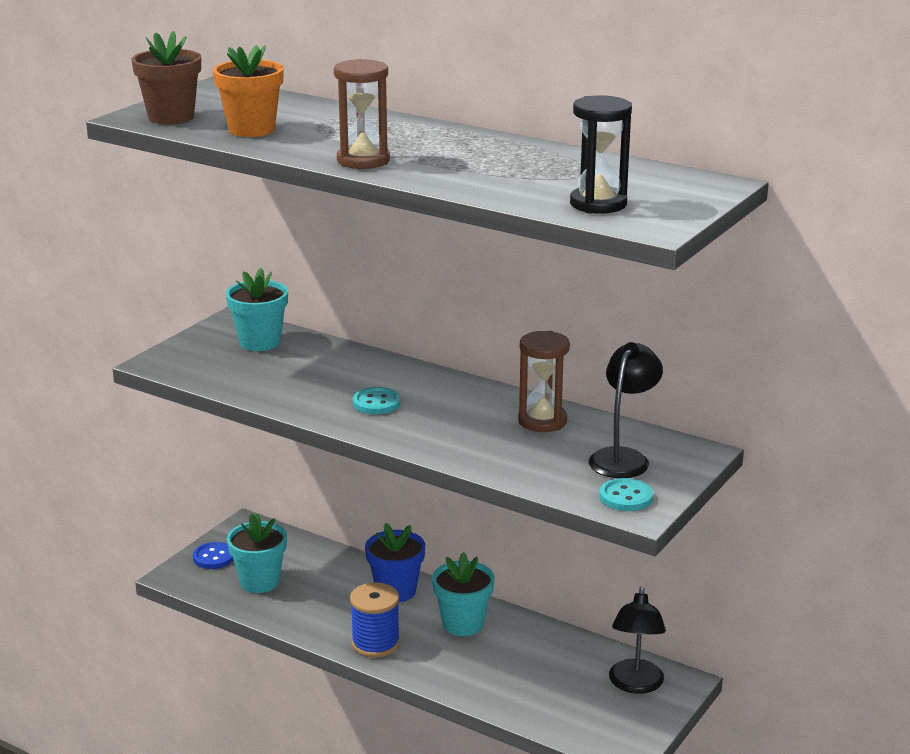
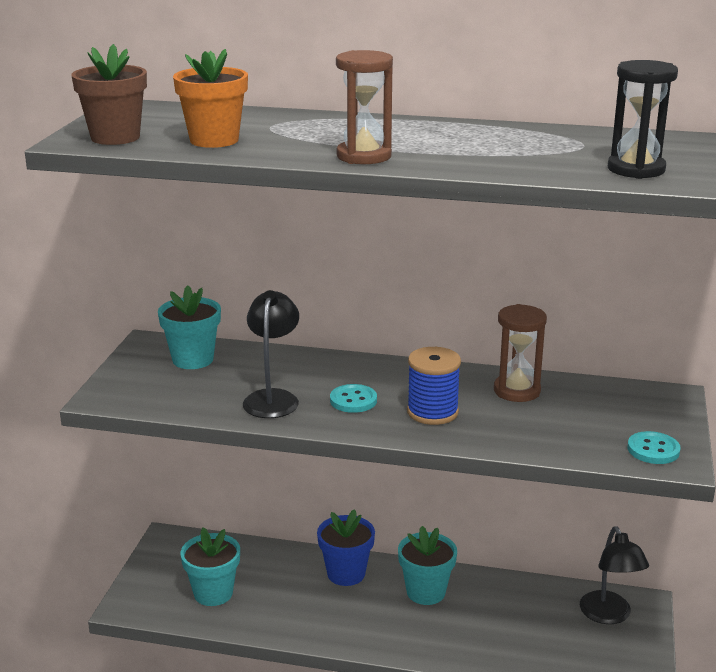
camera: 20 degrees left, 0 degrees up
blue button [193,542,233,569] -> none
blue spool [350,582,400,657] -> blue spool moved to [407,347,461,425]
black lamp [589,342,663,478] -> black lamp moved to [243,290,299,418]

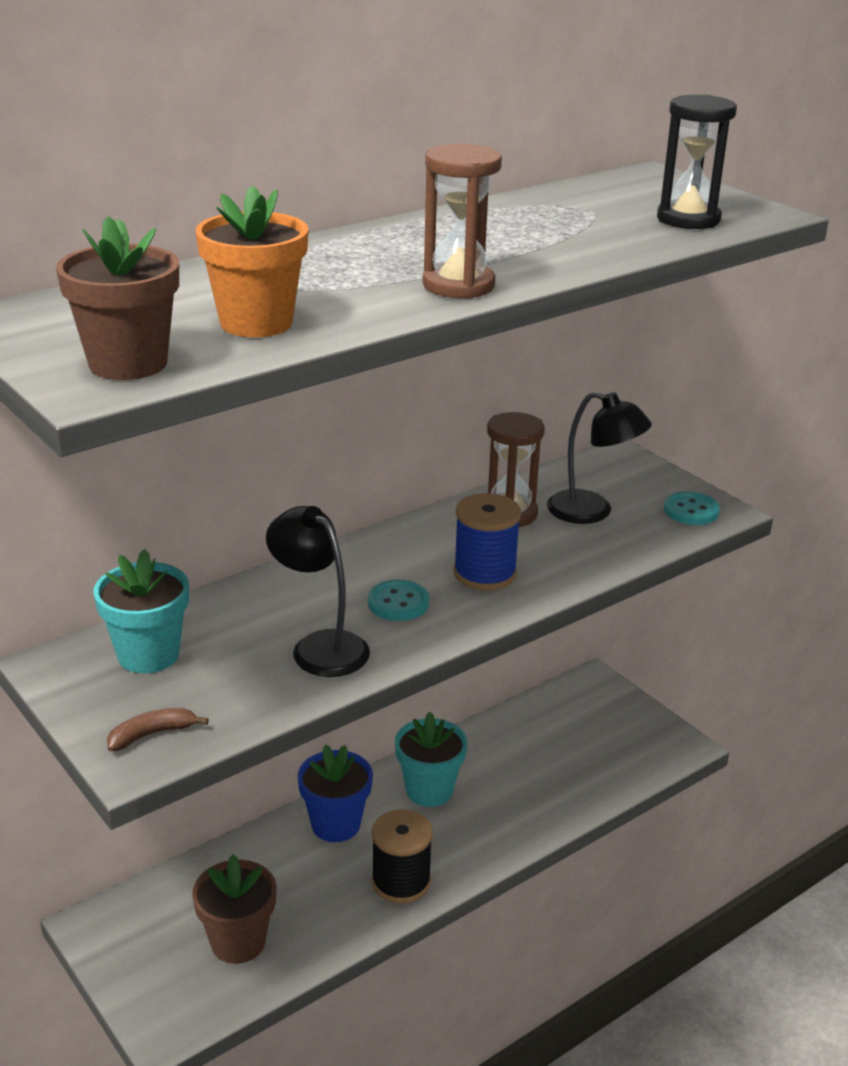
camera: 50 degrees left, 5 degrees up
turquoise flower pot [181,528,240,606] -> brown flower pot [192,854,277,964]
black lamp [580,526,649,624] -> black lamp moved to [547,391,652,524]
none -> brown banana [107,708,209,751]
none -> black spool [371,809,433,904]

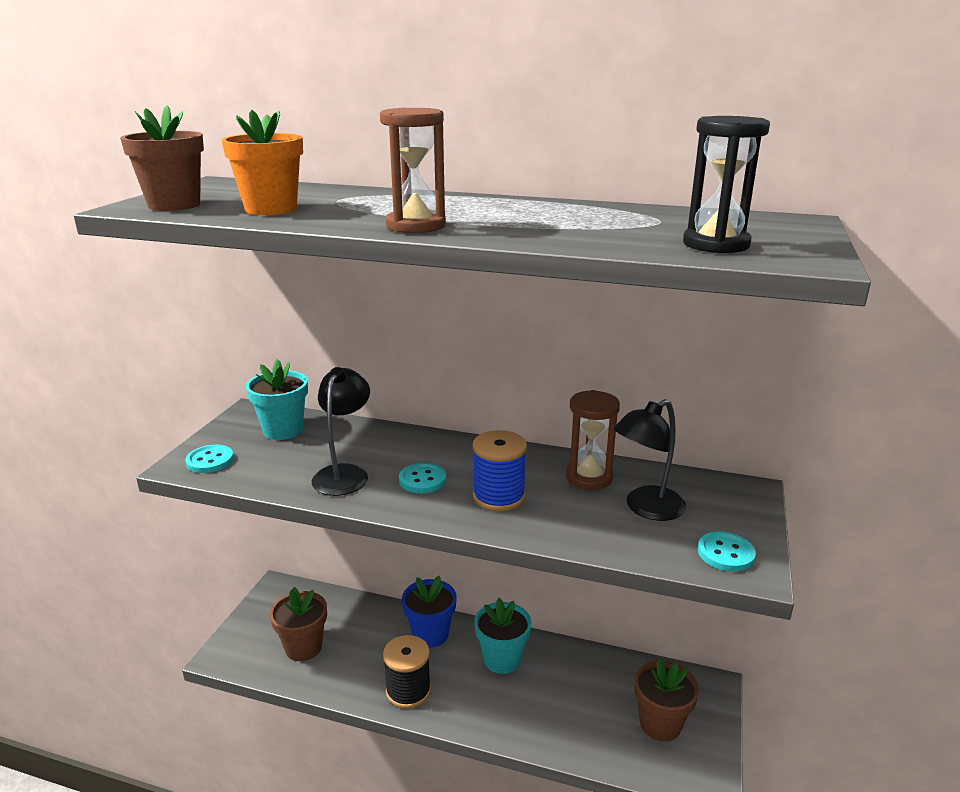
camera: 55 degrees right, 5 degrees down
brown banana [107,708,209,751] -> turquoise button [185,445,234,473]
black lamp [547,391,652,524] -> black lamp turned 60 degrees clockwise [614,399,686,521]
none -> brown flower pot [634,659,699,742]

